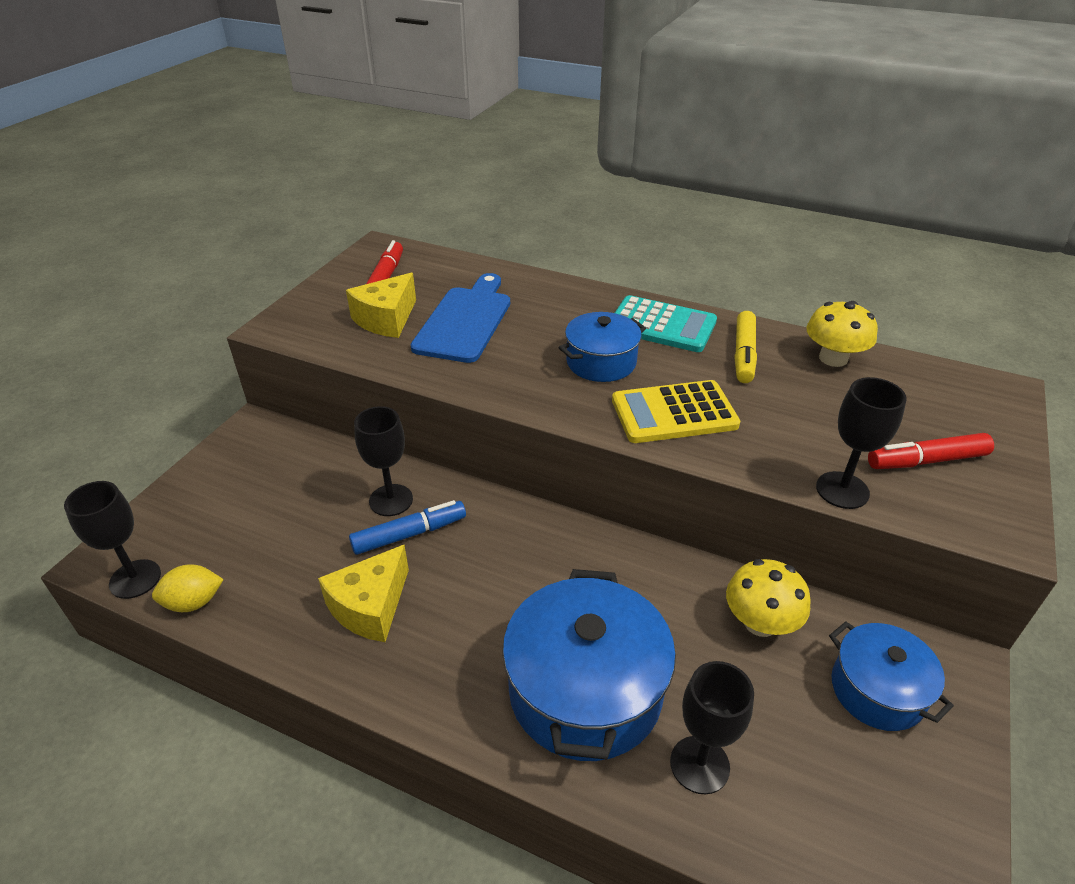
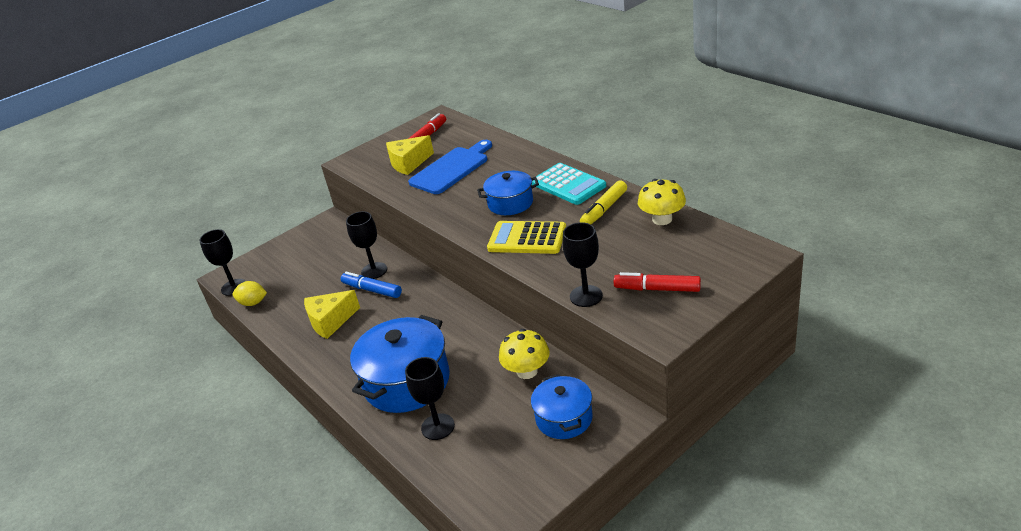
camera: 30 degrees right, 5 degrees down
blue marker [349,500,466,555] -> blue marker turned 150 degrees counterclockwise [341,272,402,298]

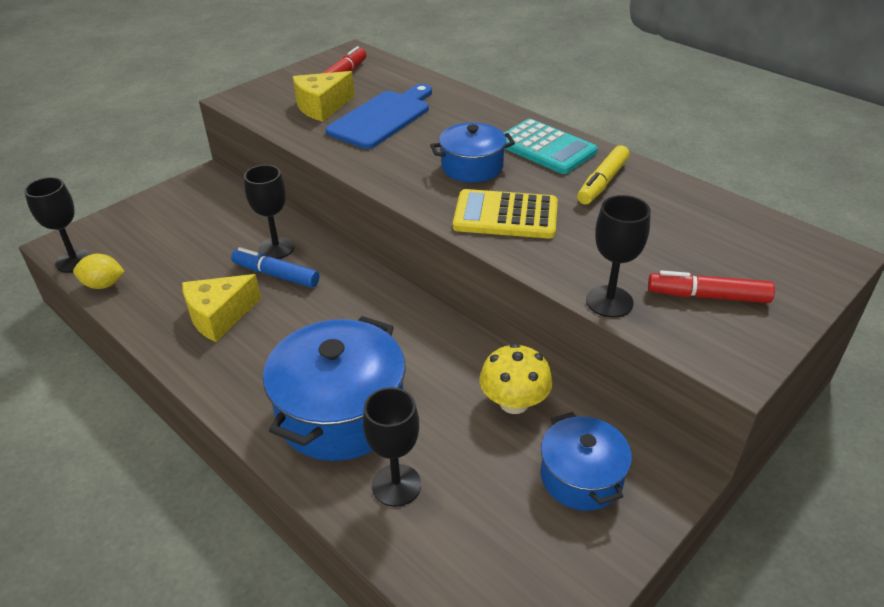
camera: 10 degrees left, 5 degrees up
yellow mushroom [638,179,686,225] -> none

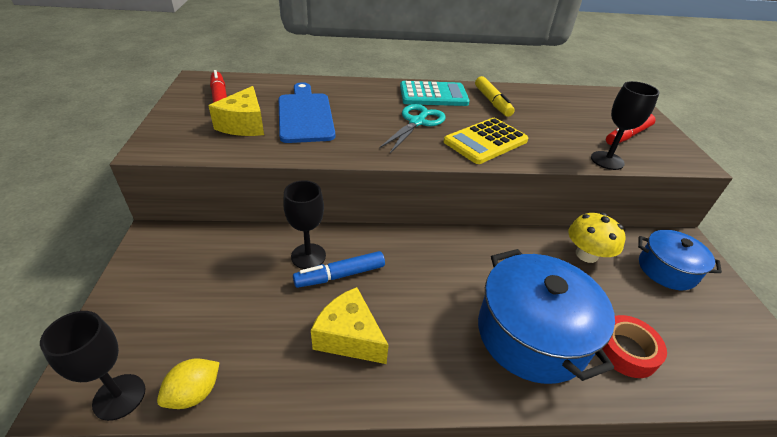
camera: 50 degrees left, 0 degrees up
yellow cheese [182,274,261,342] -> yellow cheese turned 120 degrees clockwise [311,287,388,364]
black goblet [363,387,421,507] -> red tape [602,315,667,378]
blue pot [430,123,515,183] -> turquoise scissors [379,104,446,153]

